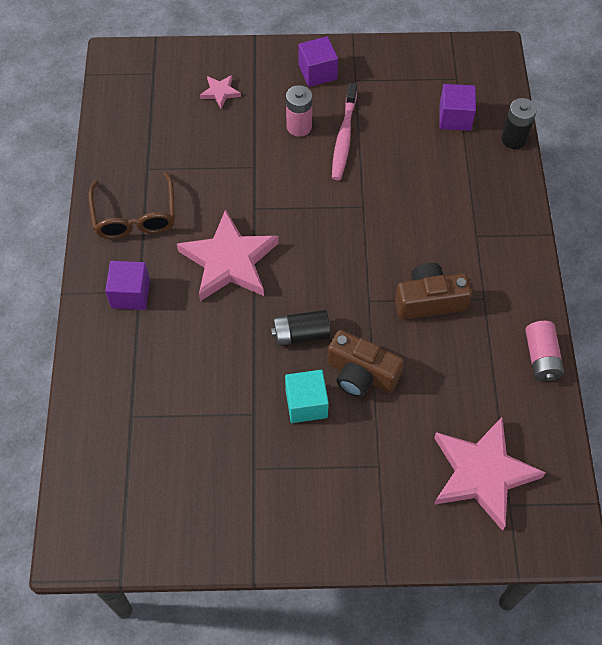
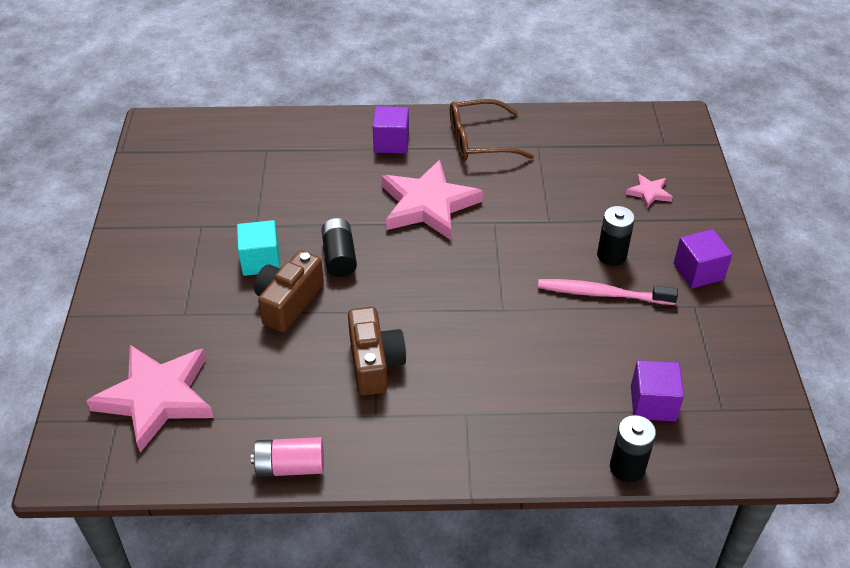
camera: 90 degrees right, 15 degrees down
pink battery [286,85,312,136] -> black battery [597,206,635,266]

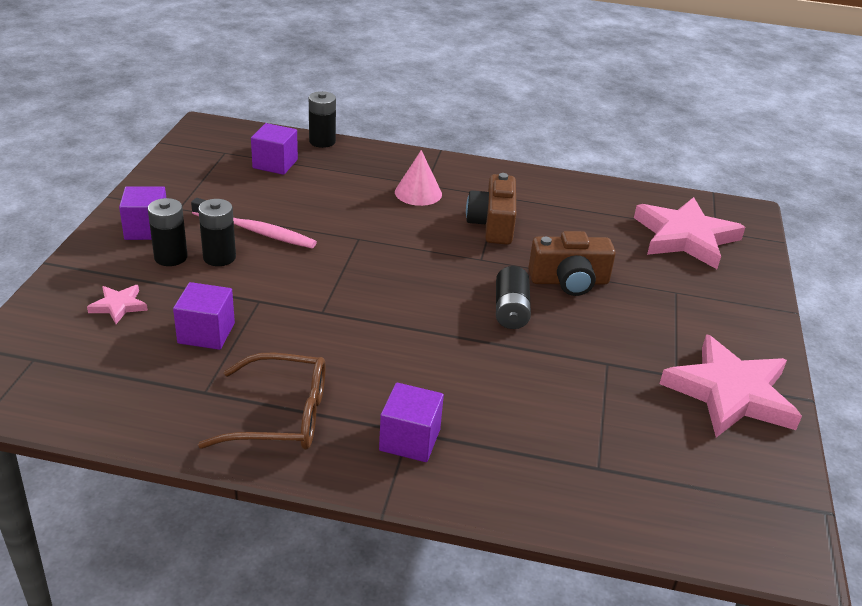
camera: 170 degrees left, 10 degrees down
turquoise cube [237,220,280,276] -> none
pink battery [251,437,324,477] -> none
brown camera [254,250,324,332] -> brown camera turned 45 degrees clockwise [528,231,616,296]
pink star [382,160,483,240] -> pink star moved to [660,334,802,437]
none -> black battery [148,198,188,266]
none -> purple cube [173,282,235,350]
none -> pink cone [395,150,442,206]

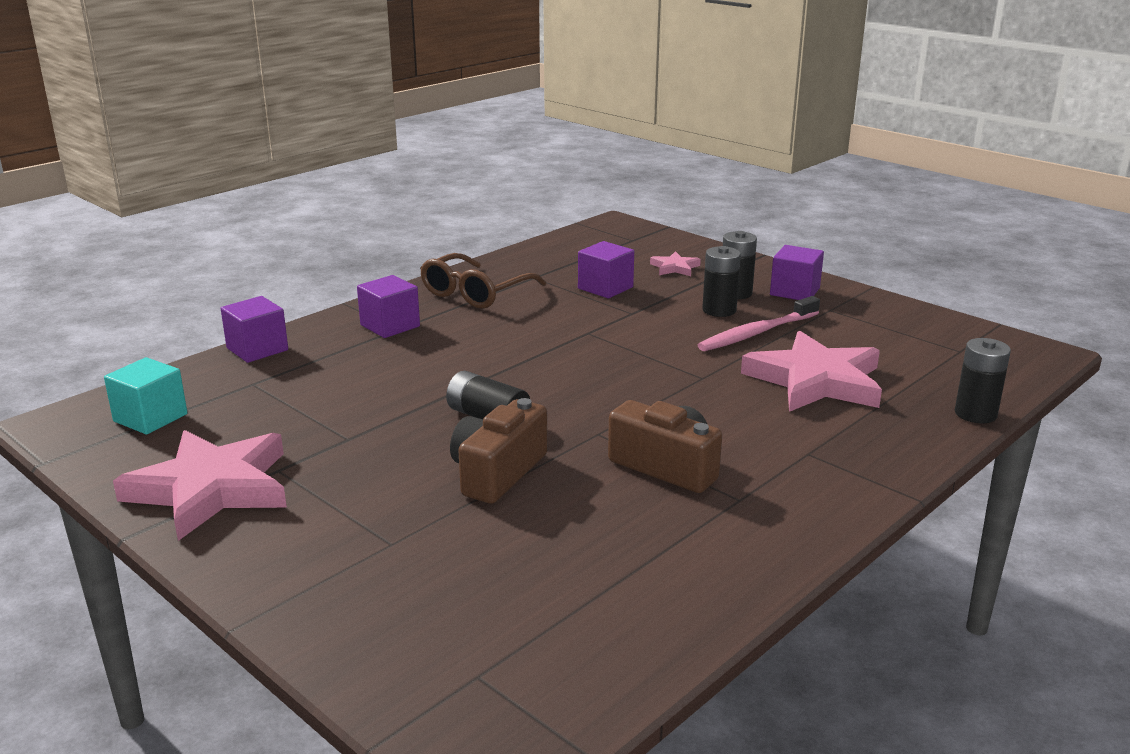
camera: 125 degrees right, 10 degrees down
purple cube [251,123,298,175] -> purple cube moved to [221,296,288,363]
pink cone [395,150,442,206] -> none
pink star [634,197,745,269] -> pink star moved to [741,331,882,412]
none -> turquoise cube [104,357,188,435]

